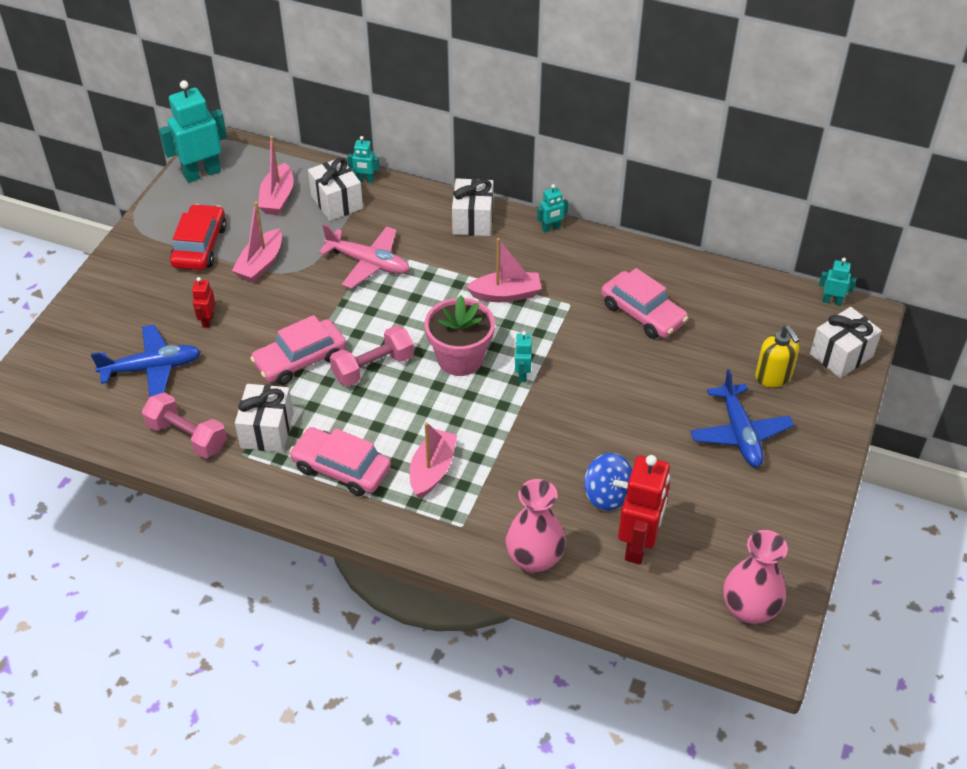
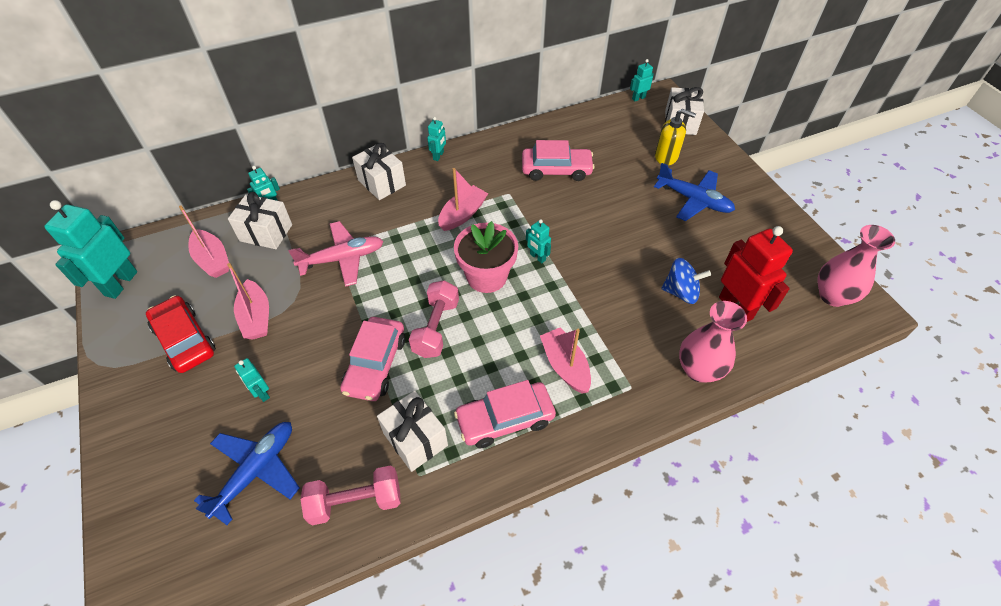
camera: 45 degrees left, 5 degrees up
red robot [192,277,215,328] -> turquoise robot [234,358,270,402]

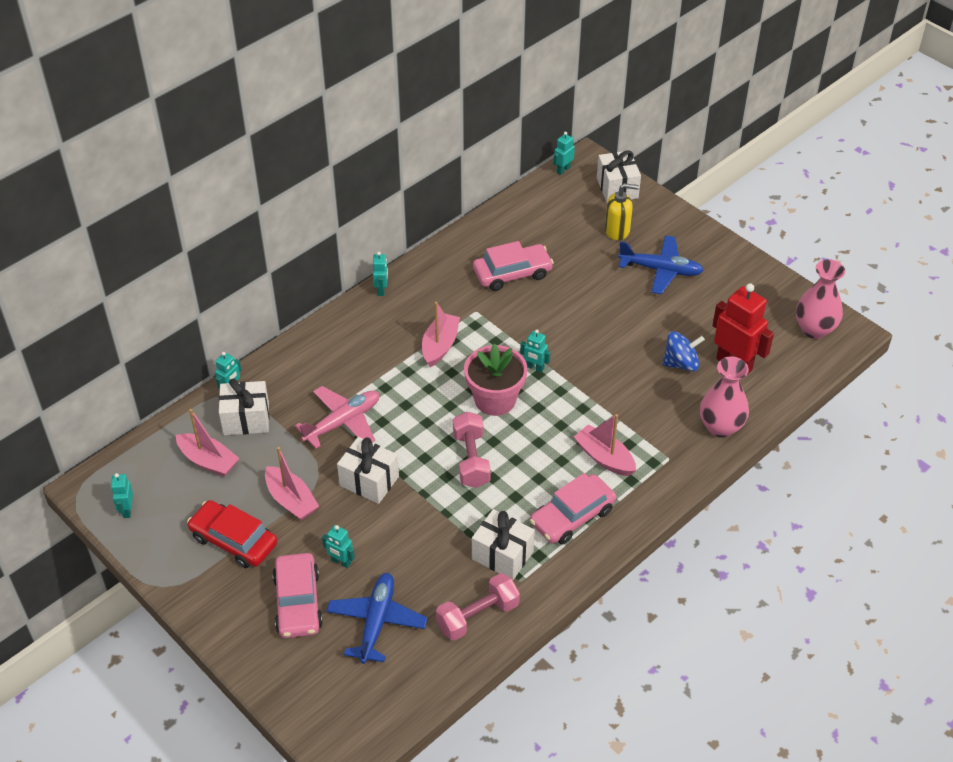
camera: 20 degrees left, 5 degrees down
turquoise robot [44,200,137,299] -> turquoise robot [111,473,133,518], size x0.49
pink car [340,317,405,401] -> pink car moved to [272,553,323,638]
white gift [352,143,406,200] -> white gift moved to [337,437,399,504]

